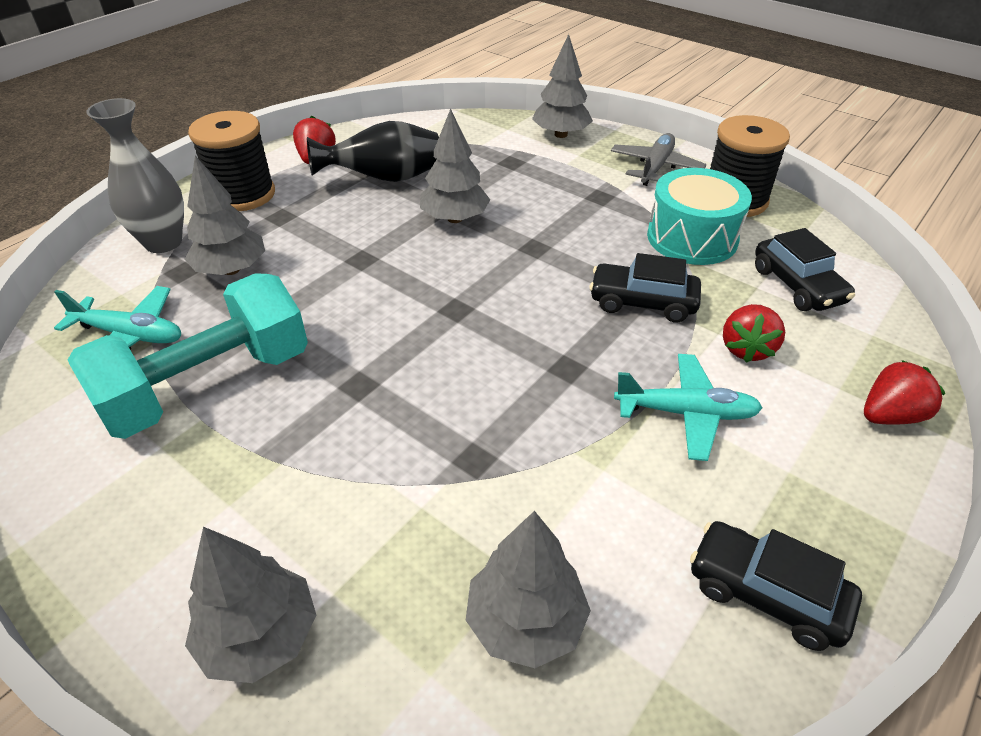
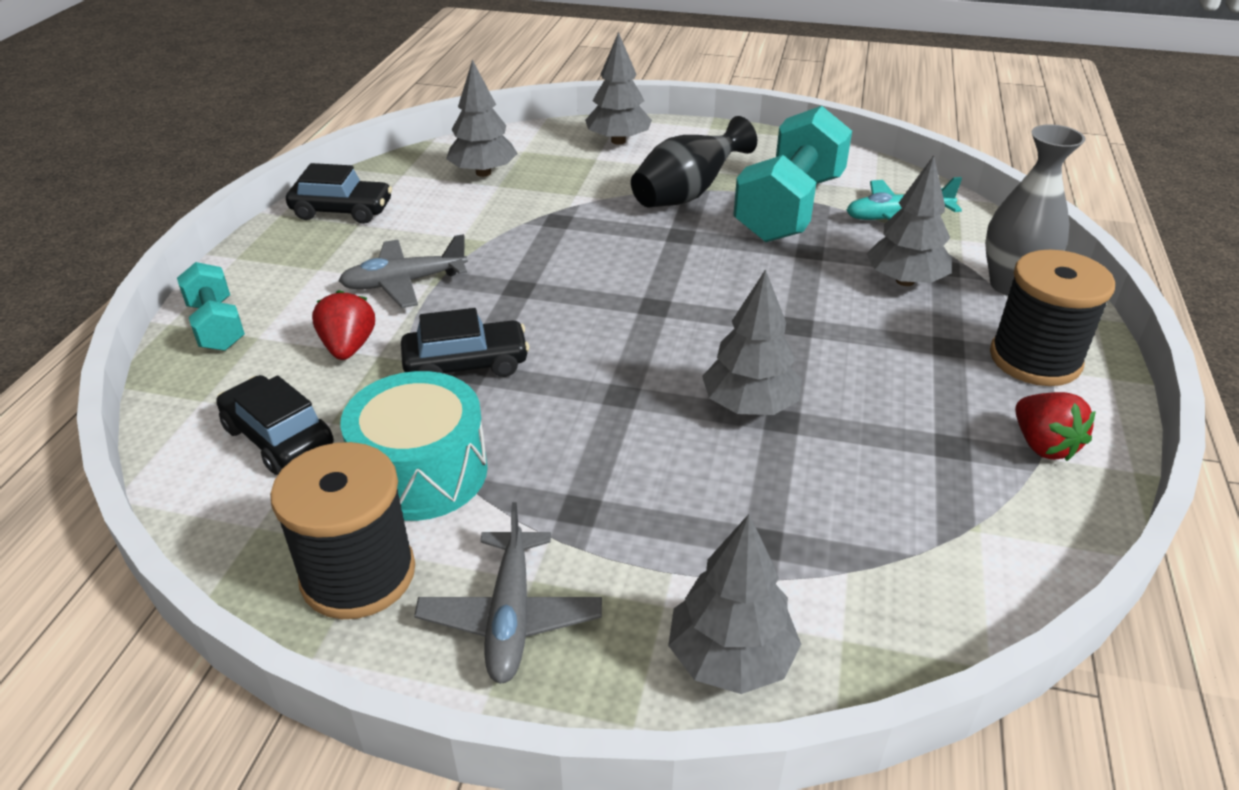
camera: 155 degrees right, 5 degrees down
black vase [307,121,439,182] -> black vase moved to [631,116,757,208]
turquoise plane [614,354,762,461] -> grey plane [339,234,468,308]
red strawberry [864,360,945,425] -> turquoise dumbbell [177,262,245,351]

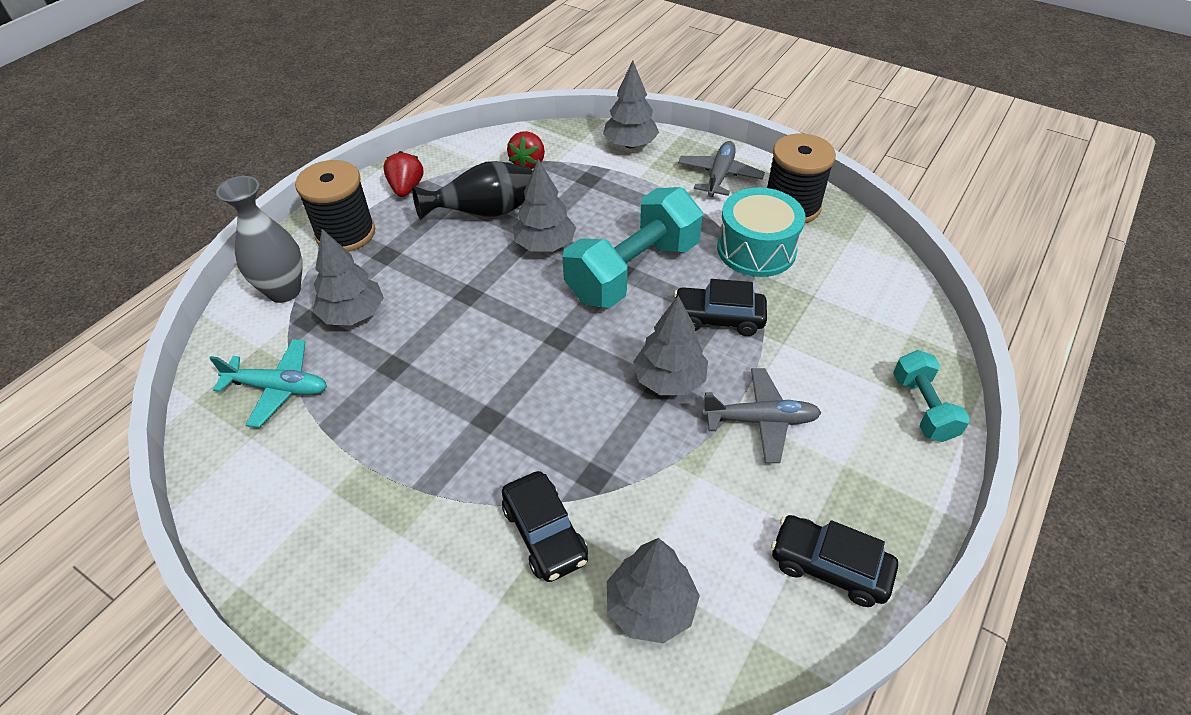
camera: 160 degrees left, 10 degrees up
black car [216,375,334,475] -> black car moved to [502,471,588,582]
red strawberry [312,290,375,360] -> red strawberry moved to [507,131,545,169]
grey tree [585,32,652,145] -> grey tree moved to [633,296,708,395]
black vase [631,116,757,208] -> black vase moved to [412,161,533,220]
turquoise dumbbell [733,106,852,242] -> turquoise dumbbell moved to [563,187,703,308]

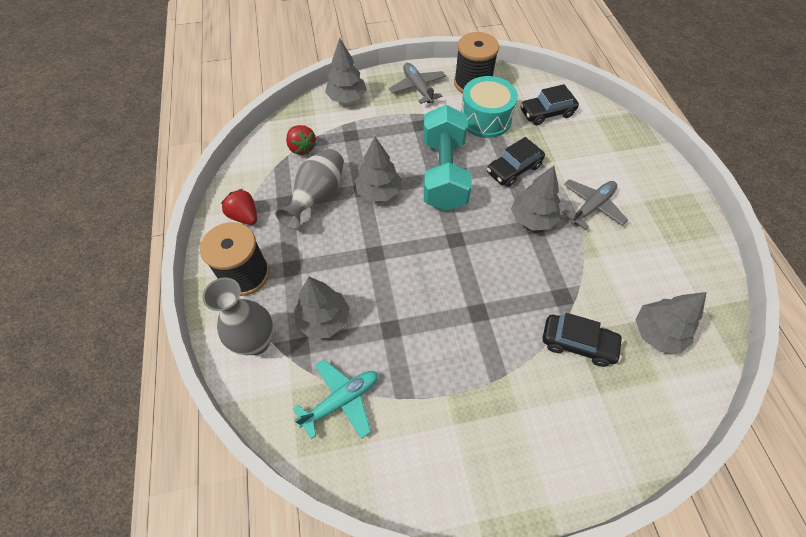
camera: 45 degrees left, 10 degrees up
black vase [412,161,533,220] -> grey vase [275,149,344,229]
black car [771,515,898,607] -> black car moved to [520,84,579,125]
turquoise dumbbell [893,350,970,442] -> none

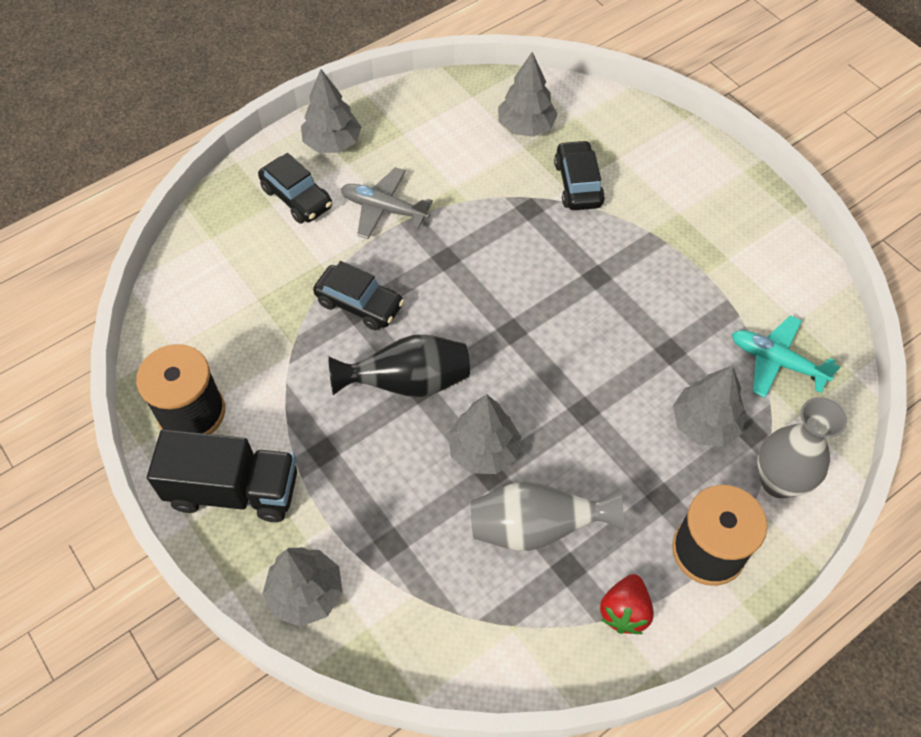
camera: 115 degrees left, 0 degrees up
red strawberry [286,125,316,155] -> none
grey plane [389,63,446,104] -> black truck [147,429,297,522]
turquoise dumbbell [423,105,472,211] -> black vase [328,335,470,397]
turquoise drum [461,76,518,138] -> none
grey tree [511,166,561,231] -> grey tree moved to [301,69,361,153]
black car [520,84,579,125] -> black car moved to [258,153,332,224]

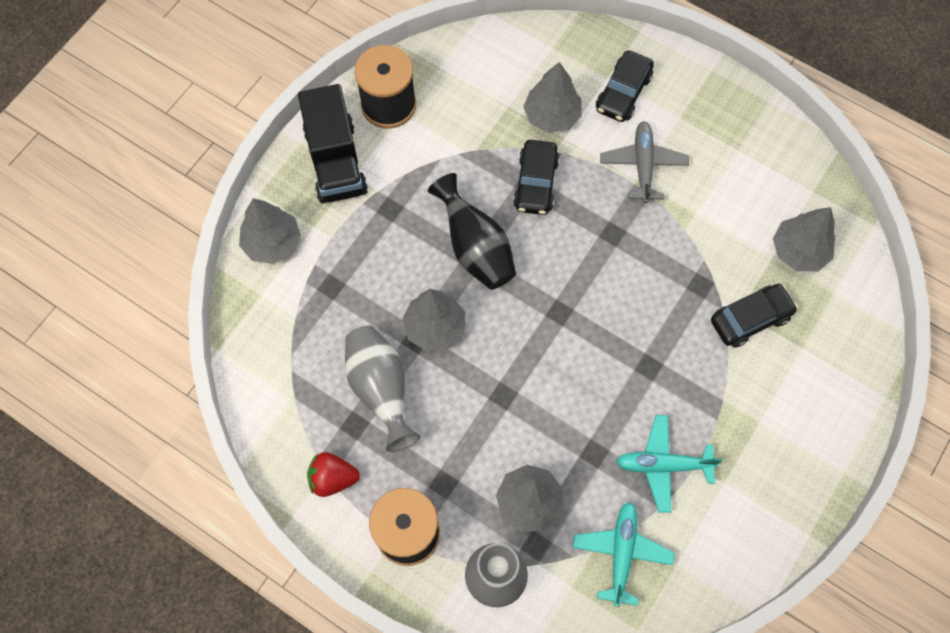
camera: 70 degrees right, 10 degrees up
grey tree [301,69,361,153] -> grey tree moved to [523,62,582,133]
none -> turquoise plane [616,415,723,513]

